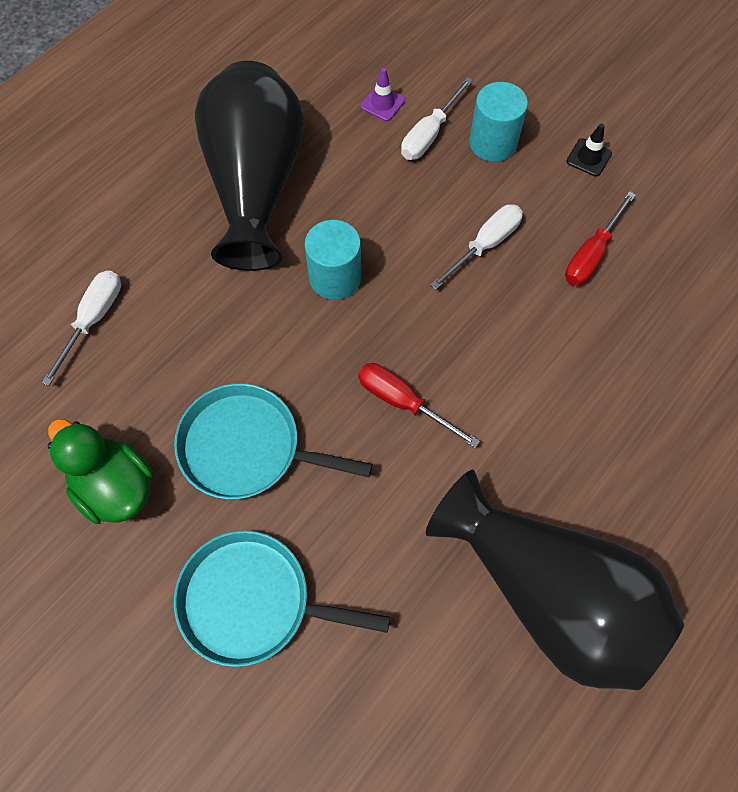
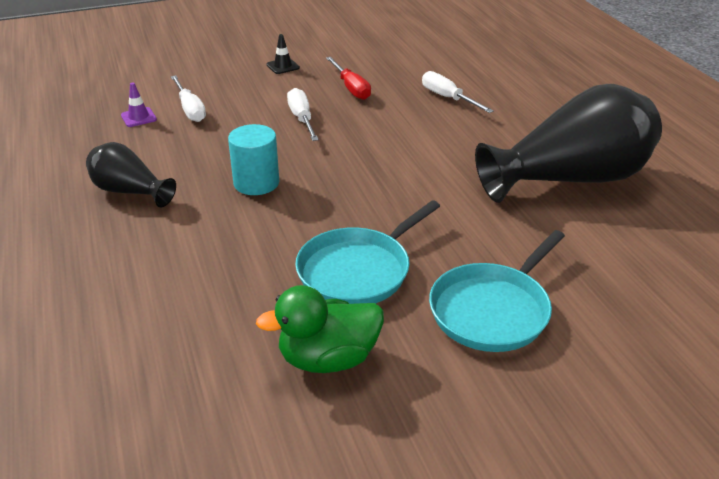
camera: 60 degrees left, 30 degrees down
white screwdriver [42,271,121,386] -> white screwdriver moved to [422,71,494,113]
black vase [195,61,305,271] -> black vase [86,142,176,207], size x0.51
red screwdriver [358,363,480,448] -> none
turquoise cylinder [469,82,528,162] -> none

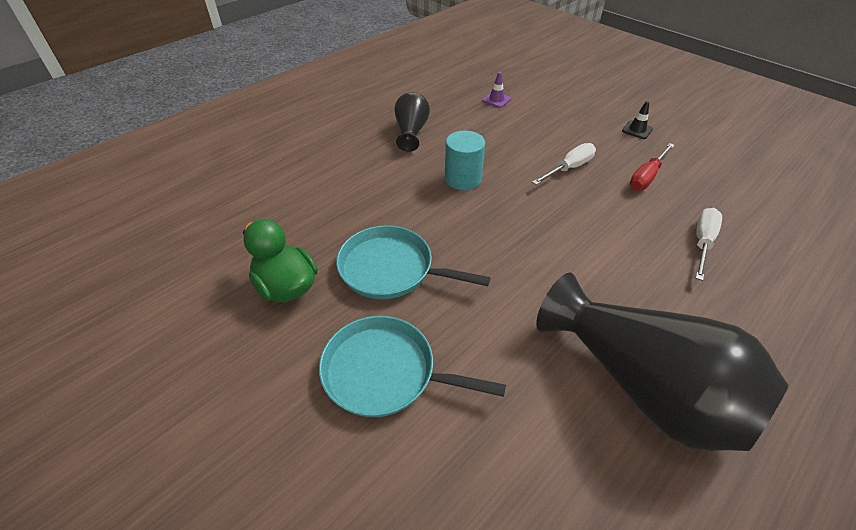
camera: 65 degrees right, 10 degrees up
white screwdriver [171,75,206,122] -> none

